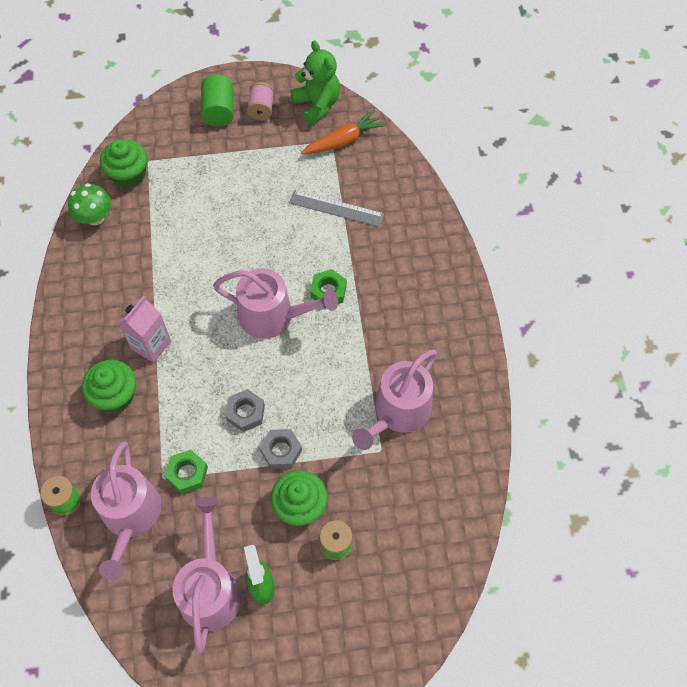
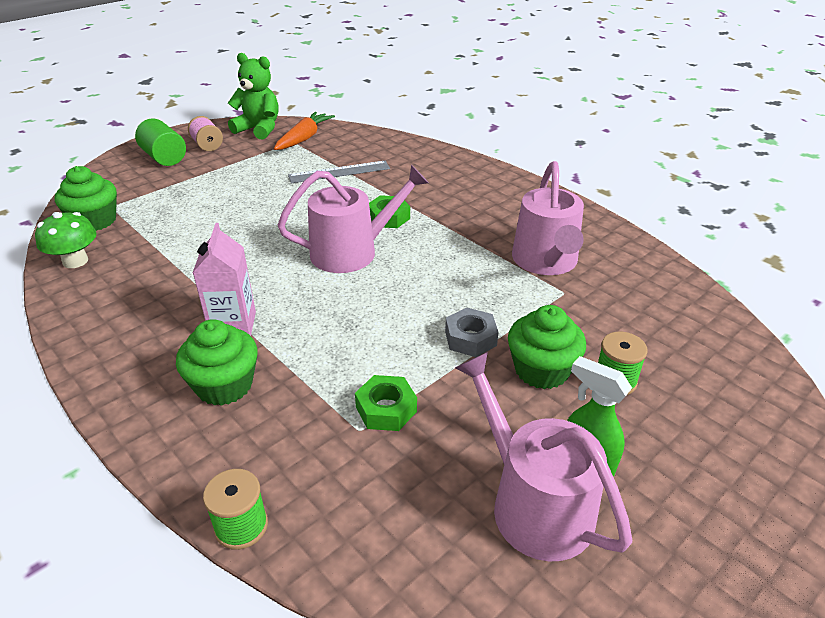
camera: 35 degrees left, 25 degrees down
pink watering can [91,441,161,580] -> none
grey nut [225,389,265,432] -> none

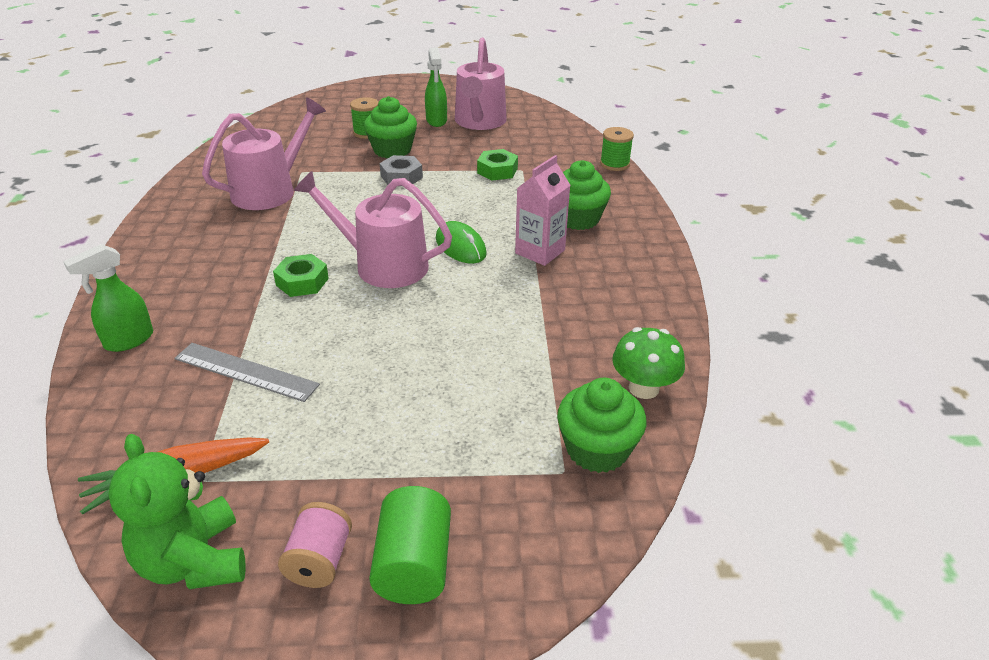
camera: 140 degrees left, 0 degrees up
none -> green spray bottle [63,244,153,352]
none -> green mouse [436,221,487,264]

